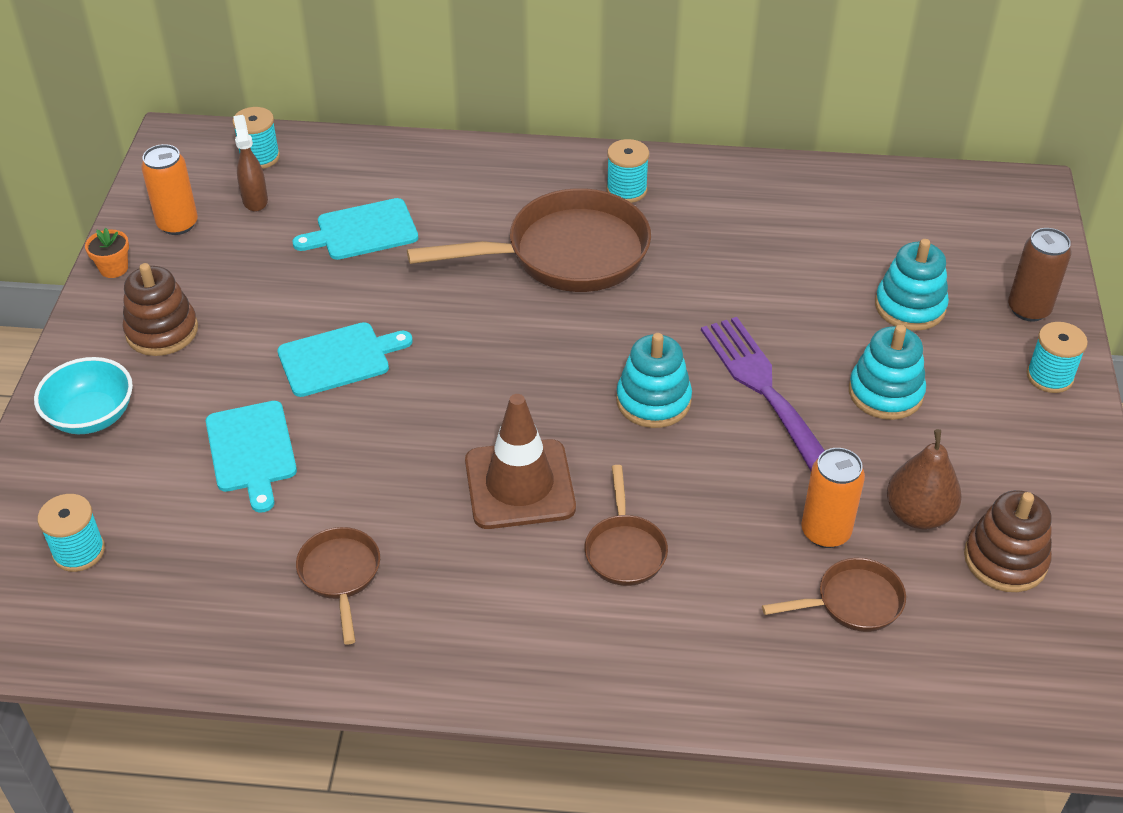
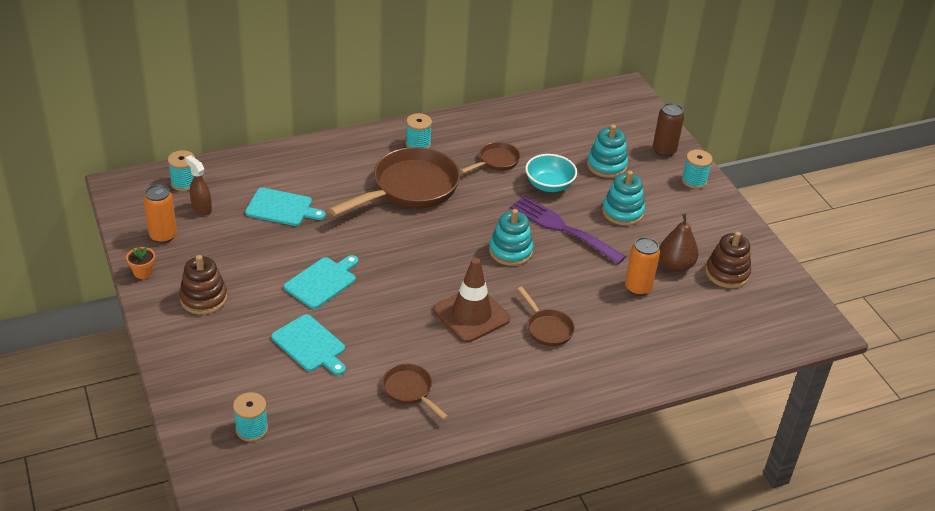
camera: 30 degrees left, 5 degrees down
turquoise bowl [34,357,133,434] -> turquoise bowl moved to [525,154,577,192]
turquoise cutting board [293,198,418,260] -> turquoise cutting board turned 120 degrees counterclockwise [245,188,326,226]
brown pan [762,558,906,632] -> brown pan moved to [460,142,520,173]

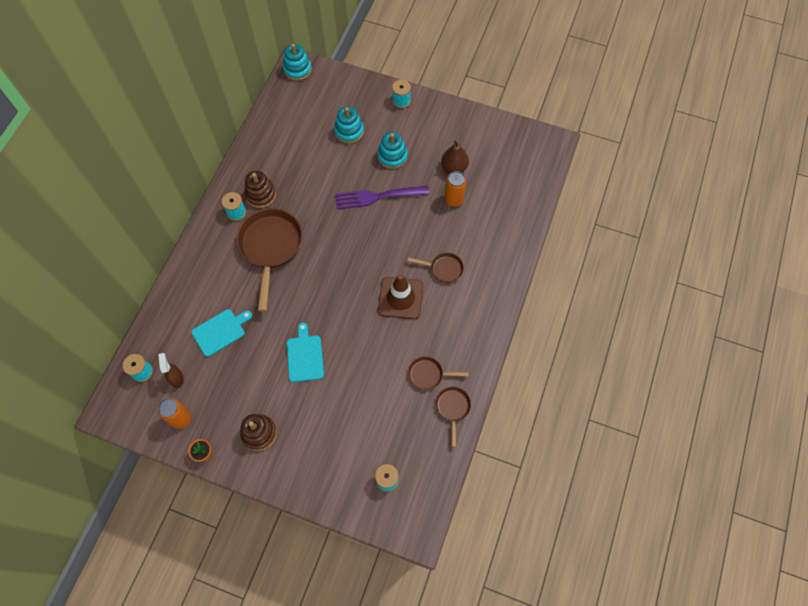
camera: 45 degrees left, 25 degrees up
brown spray bottle [185,155,212,216] -> brown spray bottle turned 75 degrees clockwise [158,353,184,388]
turquoise cutting board [271,314,346,375] -> none
brown pan [460,142,520,173] -> brown pan moved to [436,387,471,447]
turquoise stacking toy [489,209,534,266] -> turquoise stacking toy moved to [283,44,312,81]
turquoise bowl [525,154,577,192] -> none
brown can [653,103,684,157] -> none
brown stacking toy [705,231,751,288] -> brown stacking toy moved to [244,171,276,208]

